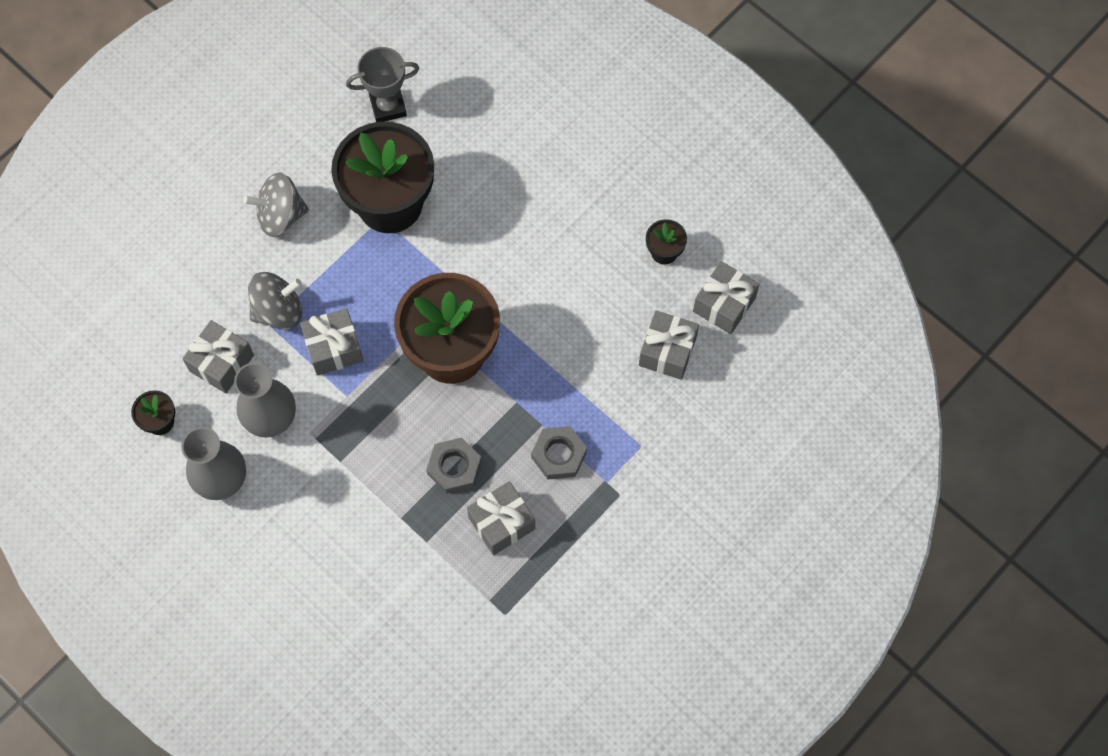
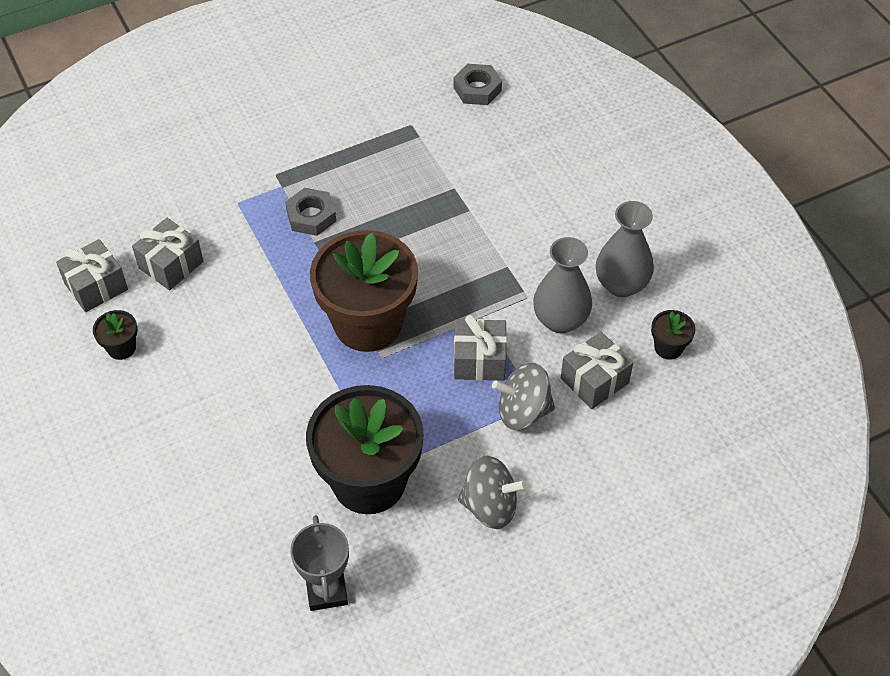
camera: 160 degrees left, 15 degrees down
grey trophy [346,47,420,122] -> grey trophy turned 75 degrees clockwise [290,515,349,611]
grey nut [426,438,482,494] -> grey nut moved to [453,64,502,105]
grey gift [467,481,535,555] -> none

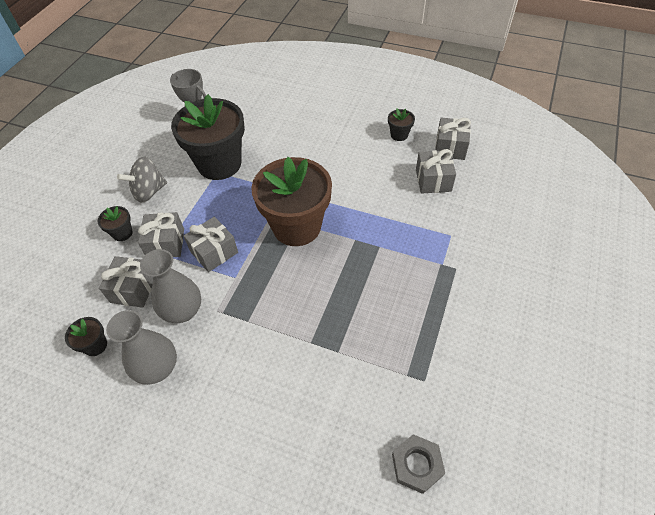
camera: 140 degrees right, 0 degrees up
grey nut [285,188,336,236] -> none
grey spinning top [492,363,555,430] -> grey gift [138,212,184,257]
none -> black flower pot [97,206,133,241]

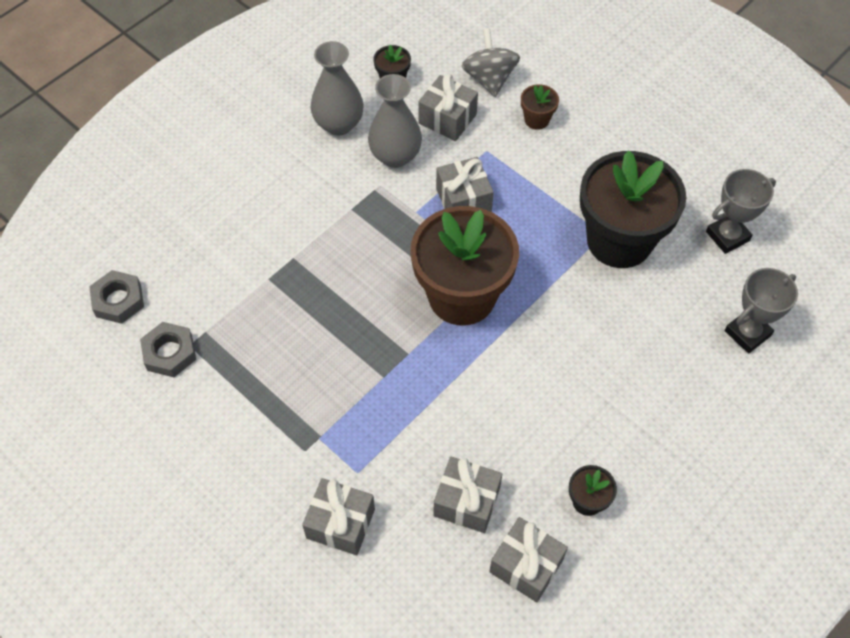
camera: 110 degrees right, 5 degrees up
black flower pot [97,206,133,241] -> brown flower pot [521,84,559,130]
grey spinning top [117,157,167,203] -> grey spinning top moved to [462,28,520,97]
grey gift [138,212,184,257] -> grey gift moved to [302,478,375,555]
none -> grey nut [140,322,196,377]
none -> grey trophy [725,268,798,353]

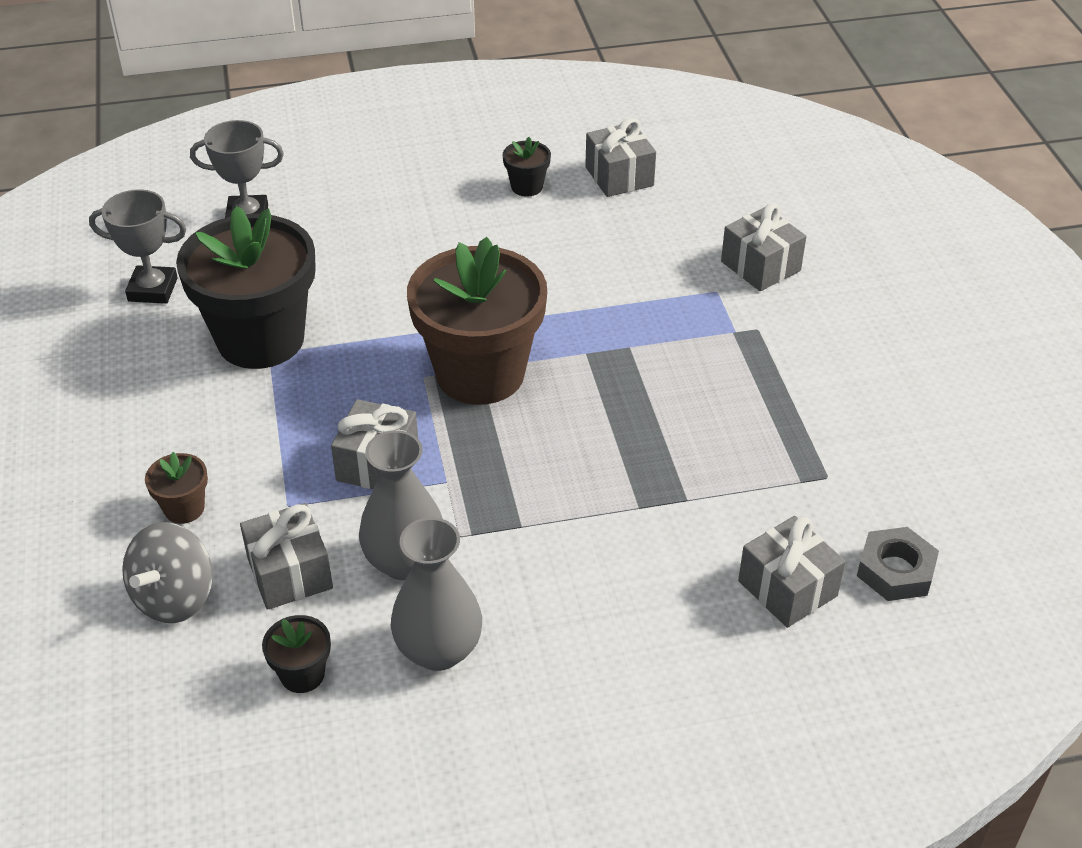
camera: 145 degrees left, 15 degrees down
grey nut [140,322,196,377] -> none
grey gift [433,457,502,533] -> grey gift moved to [738,516,846,628]

